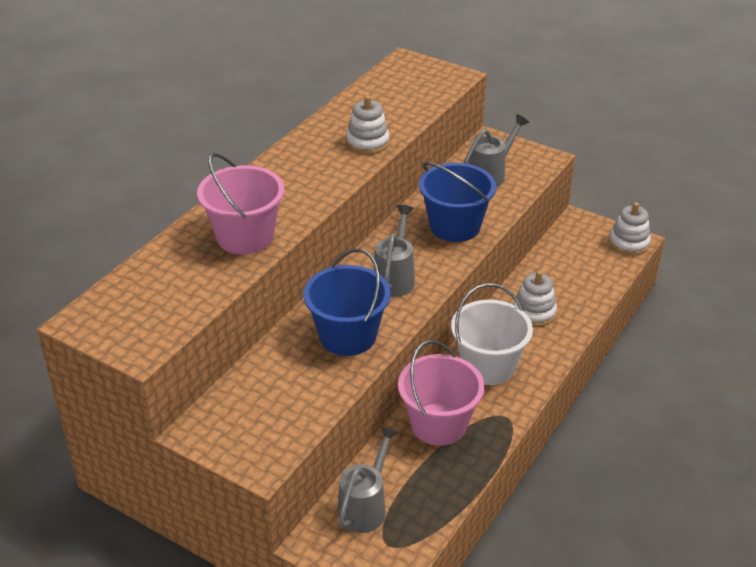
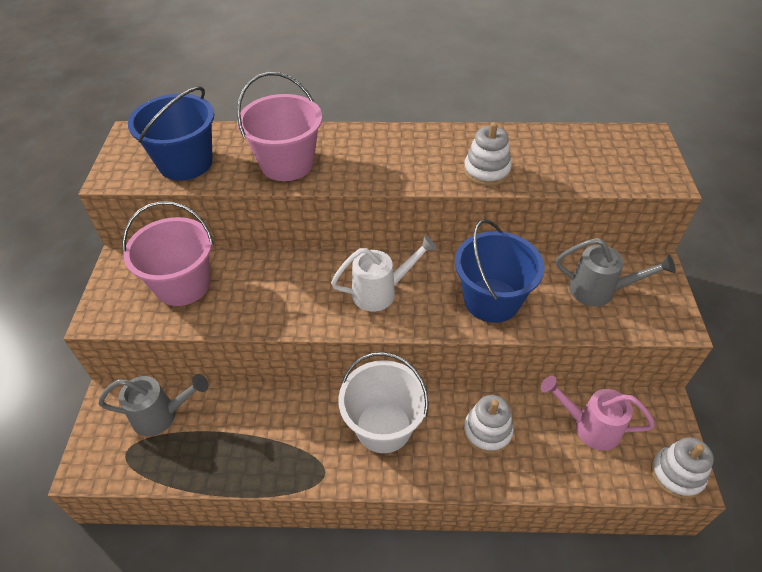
camera: 60 degrees right, 10 degrees up
blue bucket [303,249,391,356] -> blue bucket moved to [128,86,214,181]
grey watering can [374,205,415,297] -> white watering can [331,235,437,311]
pink bucket [398,340,485,446] -> pink bucket moved to [122,201,214,306]
none -> pink watering can [541,376,655,451]

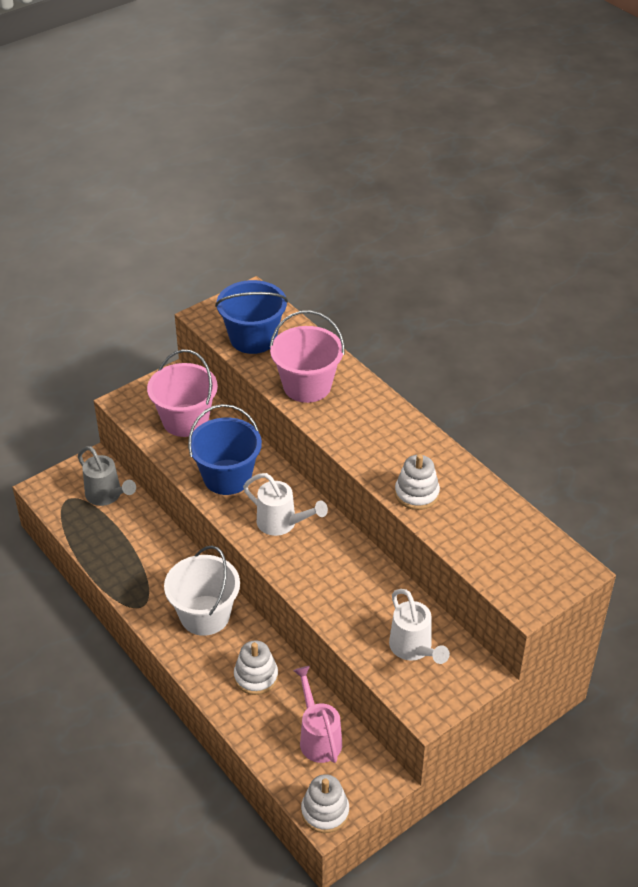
camera: 50 degrees right, 5 degrees down
blue bucket [455,219,545,323] -> blue bucket moved to [188,404,262,495]
grey watering can [556,238,676,307] -> white watering can [389,589,450,664]

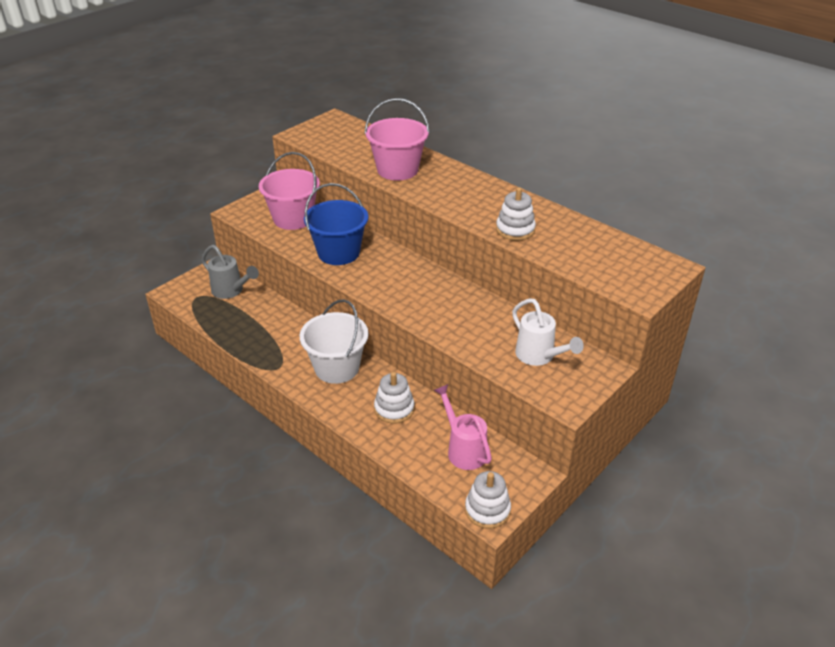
camera: 10 degrees left, 5 degrees down
blue bucket [215,280,288,354] -> none
white watering can [243,473,328,536] -> none

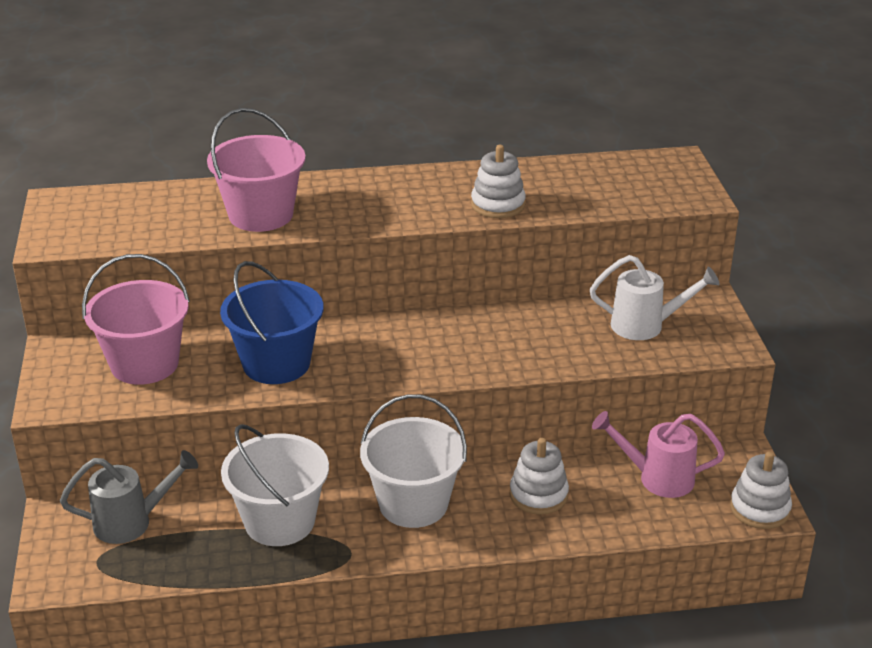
camera: 50 degrees left, 5 degrees down
none -> white bucket [221,424,329,546]

